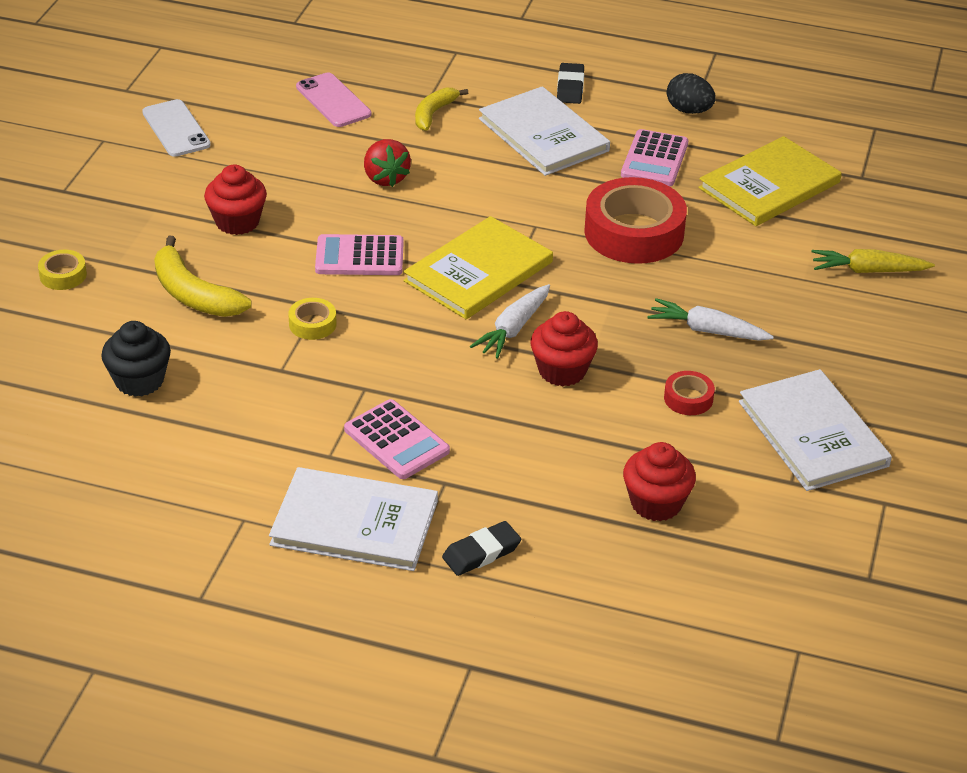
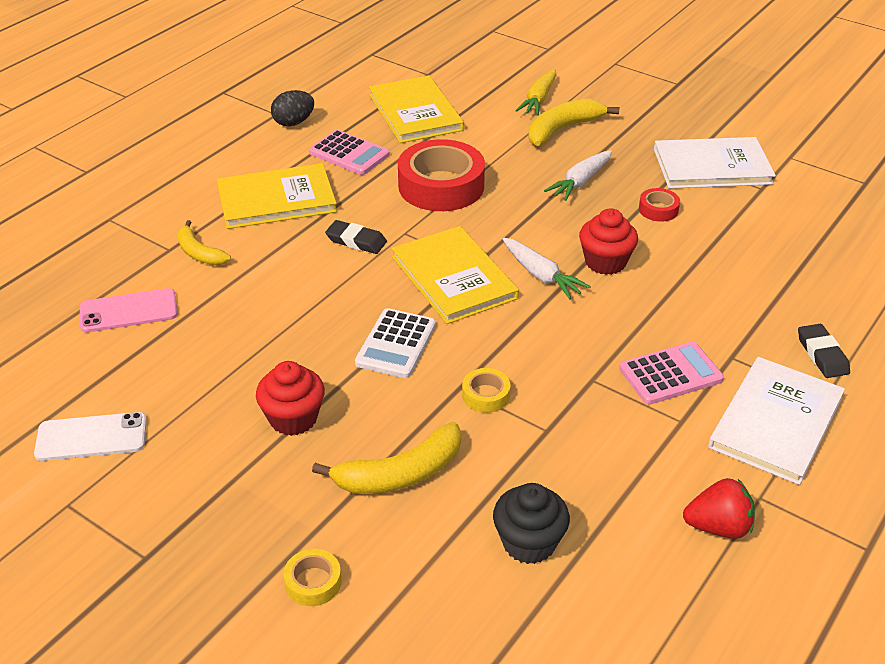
camera: 70 degrees left, 0 degrees up
pink calculator [315,234,404,275] -> white calculator [355,308,436,378]
red strawberry [364,139,411,187] -> red strawberry moved to [683,478,755,539]
white book [479,86,610,176] -> yellow book [217,163,337,229]
black eraser [557,63,584,104] -> black eraser moved to [325,220,387,254]
red cupcake [623,442,696,521] -> none
none -> yellow banana [528,98,619,146]

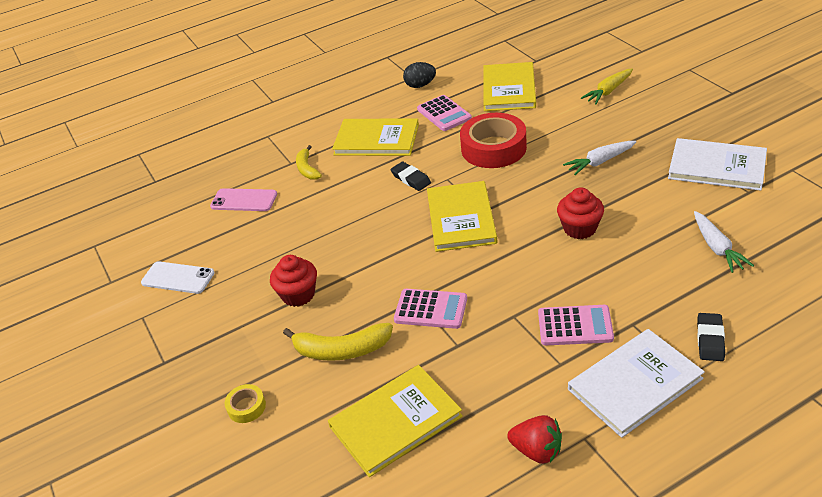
camera: 30 degrees right, 0 degrees up
white calculator [355,308,436,378] -> none
yellow tape [462,368,511,413] -> pink calculator [394,289,467,329]
black cupcake [493,483,570,564] -> yellow book [328,365,463,477]
white carrot [503,238,591,300] -> white carrot moved to [694,211,754,273]
yellow banana [528,98,619,146] -> none
red tape [639,188,680,222] -> none

